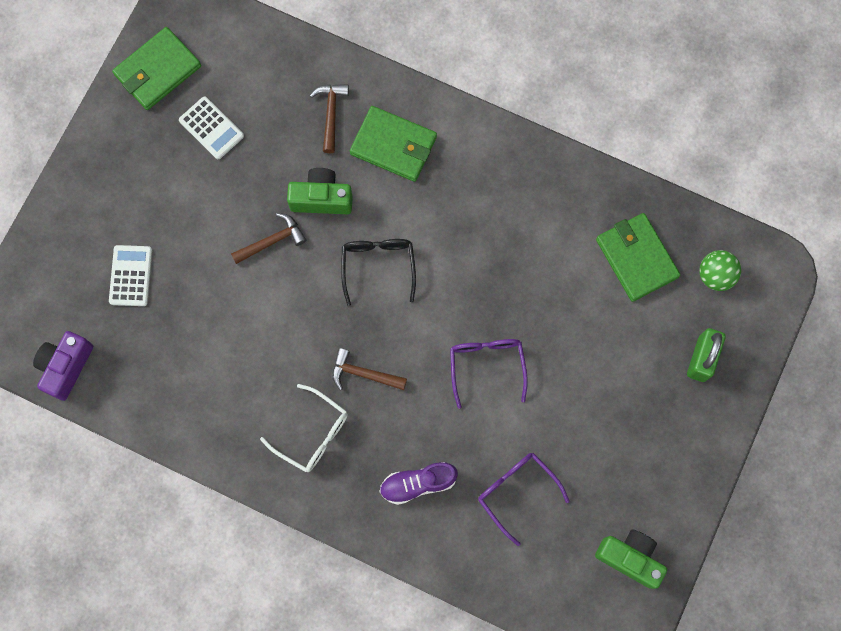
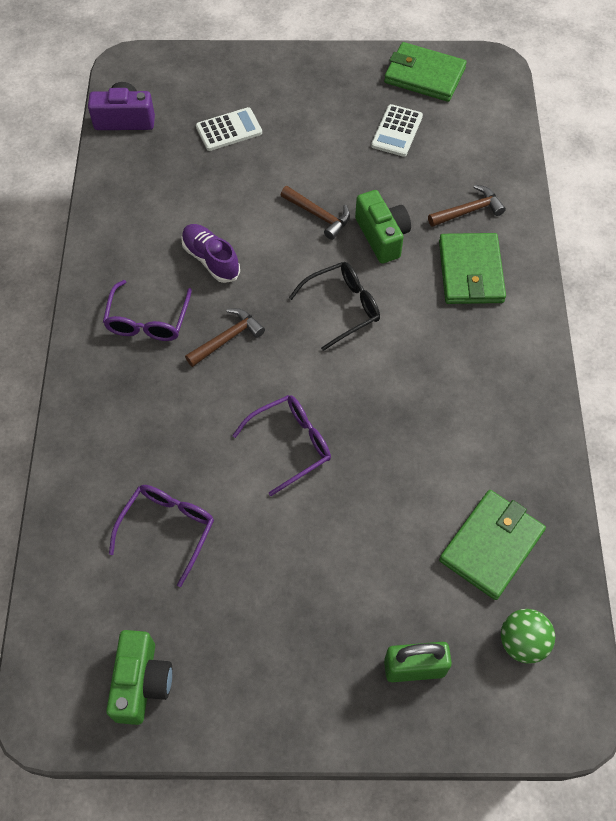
camera: 65 degrees right, 15 degrees down
white glasses [260,384,348,472] -> purple glasses [103,280,192,341]
brown hammer [332,348,407,390] -> brown hammer turned 60 degrees clockwise [185,308,265,367]
purple shoe [379,462,458,505] -> purple shoe moved to [181,224,240,283]

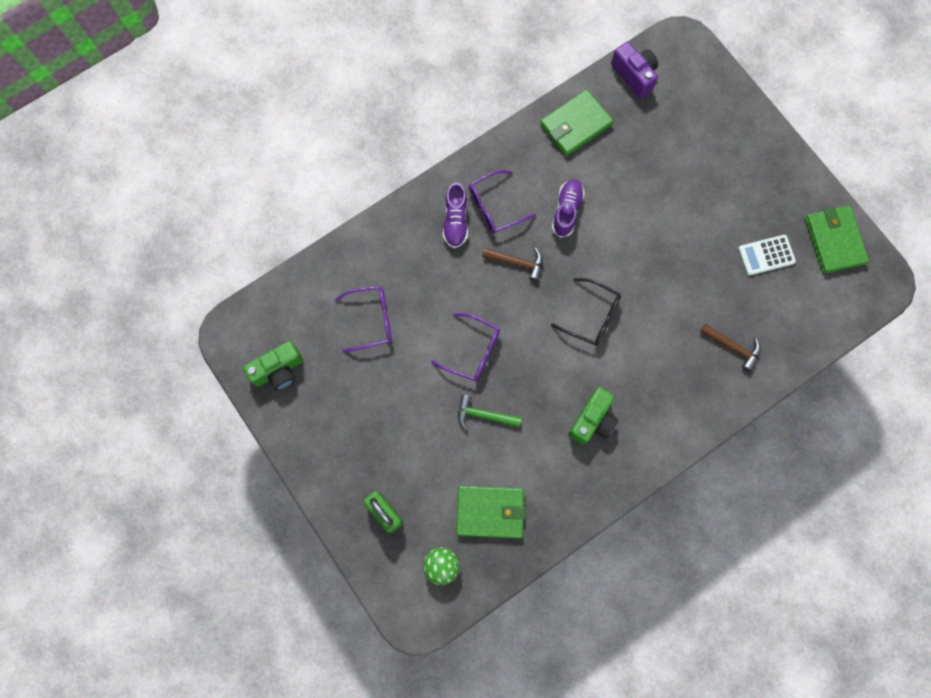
camera: 55 degrees right, 15 degrees up
white calculator [196,107,262,151] -> none
brown hammer [281,186,350,240] -> none
green camera [355,190,411,263] -> green camera moved to [568,387,618,445]
green wallet [439,233,506,304] -> green wallet moved to [540,89,613,156]
none -> purple shoe [443,182,468,248]
none -> green hammer [458,395,522,431]

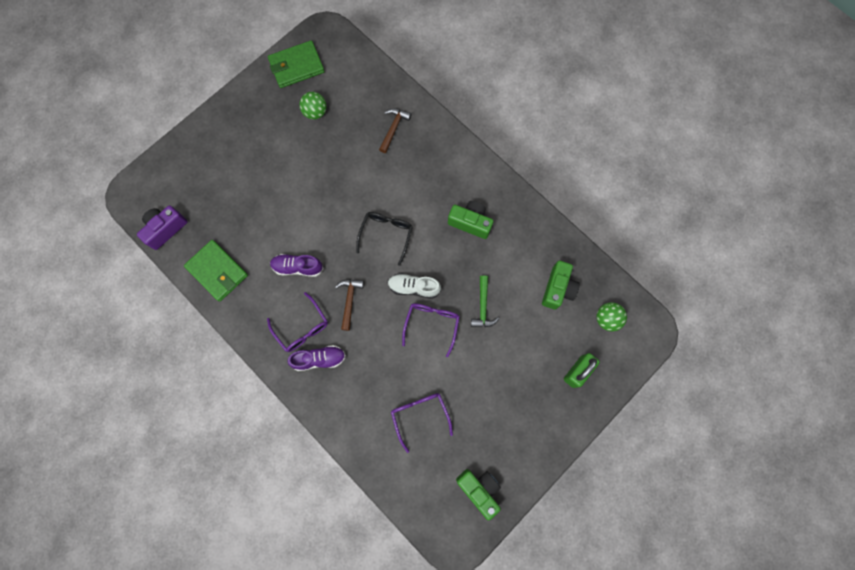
camera: 100 degrees left, 0 degrees up
green wallet [456,485,526,538] -> green camera [542,261,580,310]
white calculator [738,235,796,276] -> green ball [299,92,327,120]
none -> white shoe [388,273,441,299]

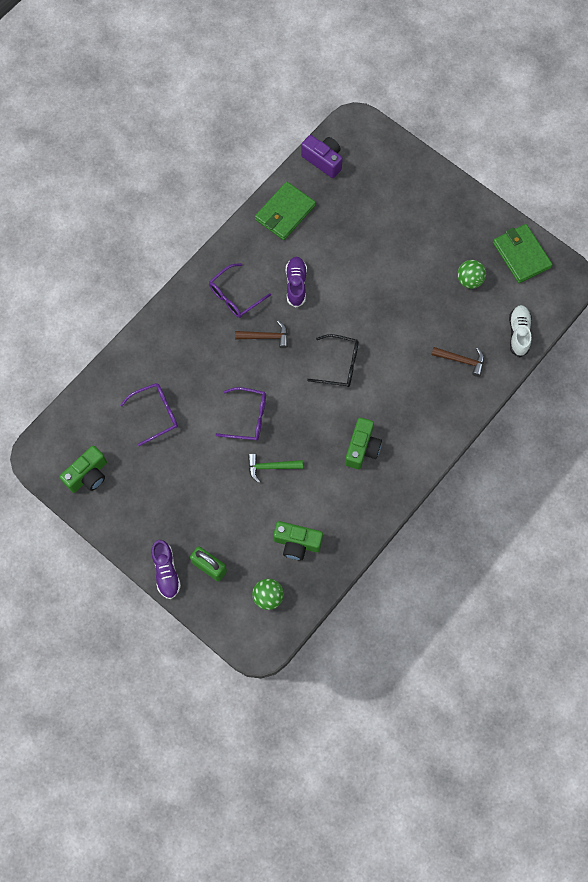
camera: 85 degrees right, 5 degrees down
purple shoe [287,345,346,371] -> purple shoe moved to [151,540,181,599]
white shoe [388,273,441,299] -> white shoe moved to [509,305,532,357]

